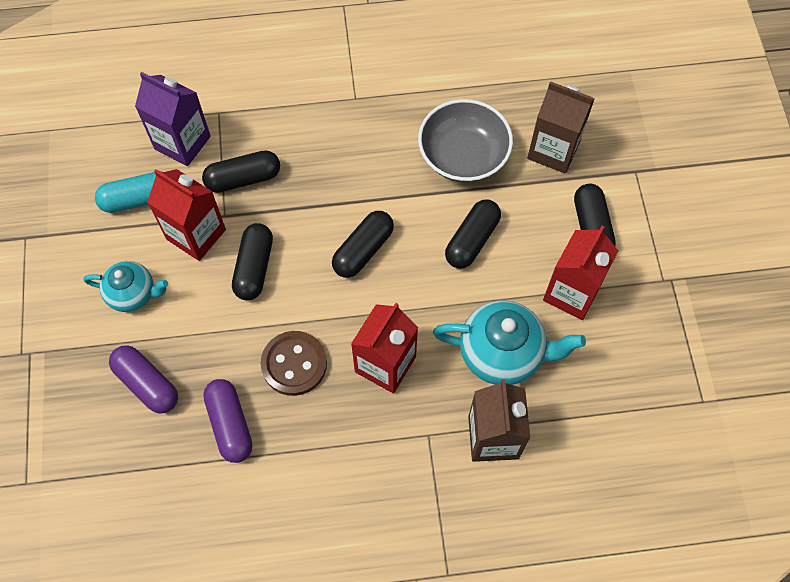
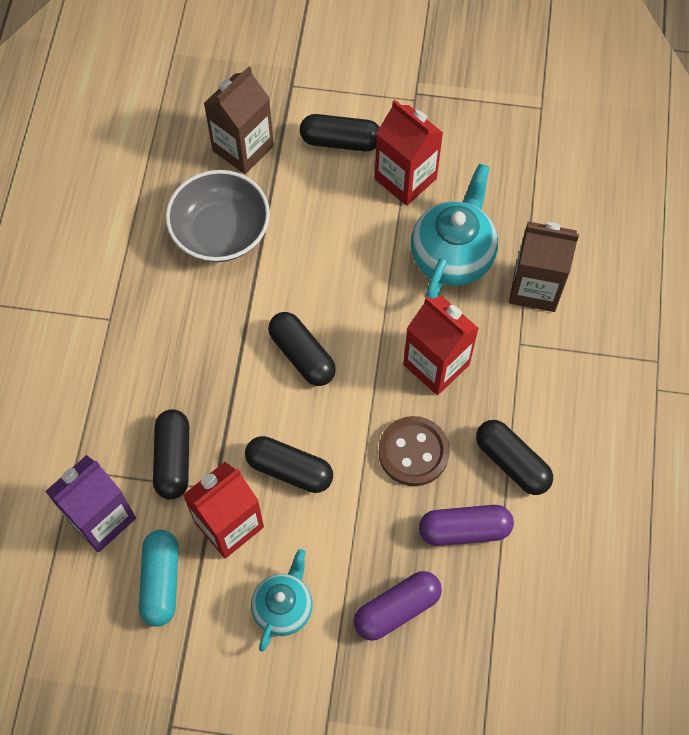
camera: 75 degrees left, 0 degrees up
black capsule [445,199,501,269] -> black capsule moved to [476,420,553,495]

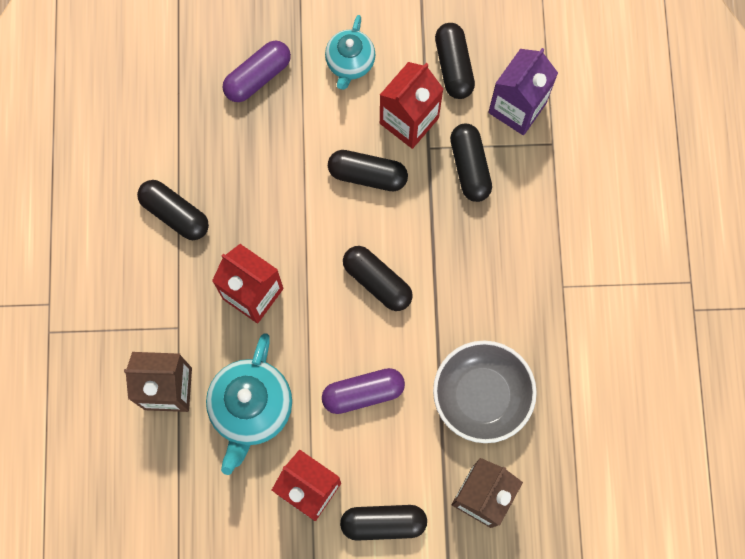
camera: 170 degrees right, 10 degrees up
turquoise capsule [139,530,178,627] -> black capsule [435,23,475,99]
brown button [378,416,450,486] -> none
purple capsule [419,505,514,546] -> purple capsule moved to [322,368,405,414]

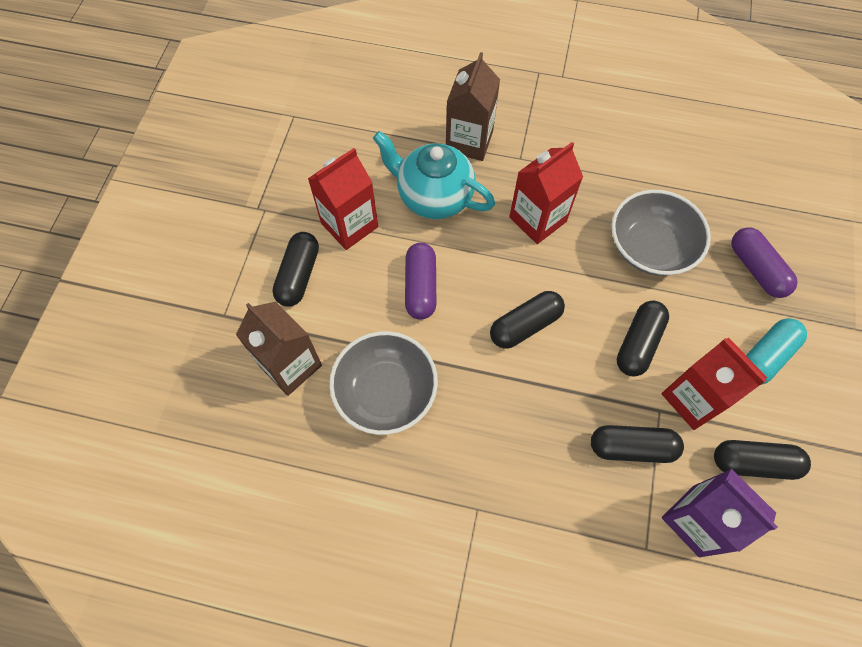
camera: 105 degrees right, 10 degrees down
black capsule [137,180,209,240] -> none
turquoise teapot [325,15,375,90] -> turquoise capsule [746,318,807,385]
none -> grey bowl [611,190,711,276]

